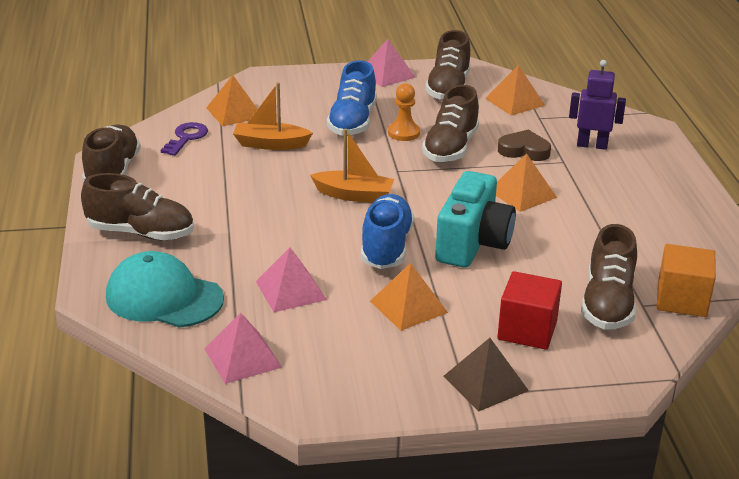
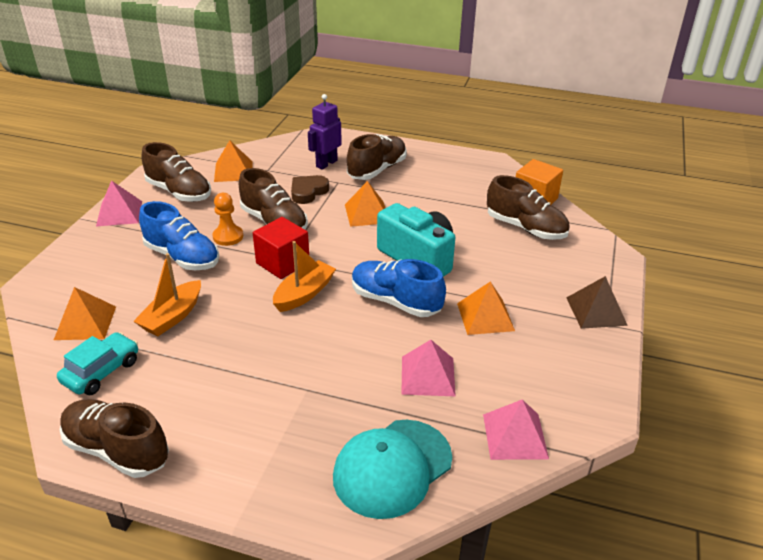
camera: 65 degrees left, 5 degrees up
brown shoe [81,173,194,240] -> brown shoe moved to [347,134,407,180]
purple key [161,122,208,156] -> turquoise car [57,332,138,395]
red cube [497,271,562,350] -> red cube moved to [253,217,309,279]

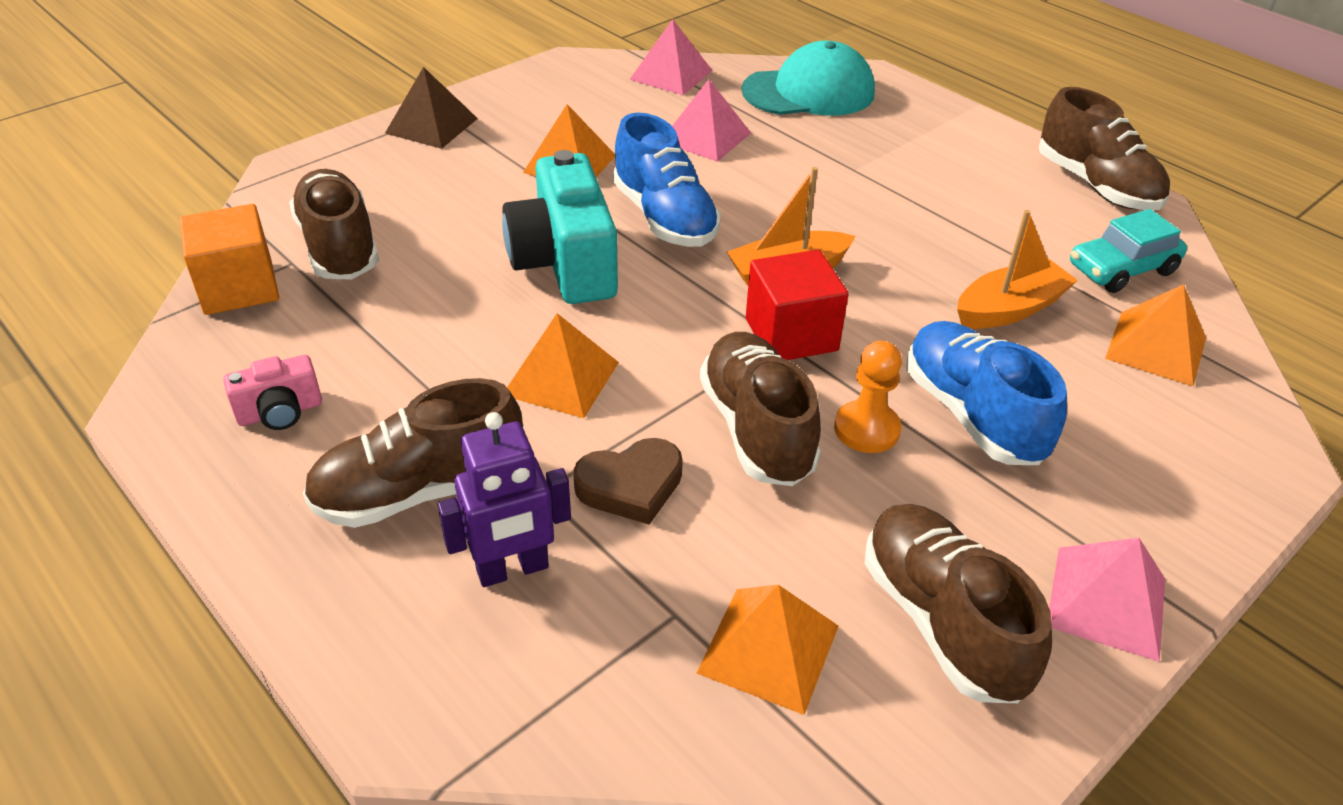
camera: 150 degrees left, 5 degrees up
none -> pink camera [223,355,322,430]

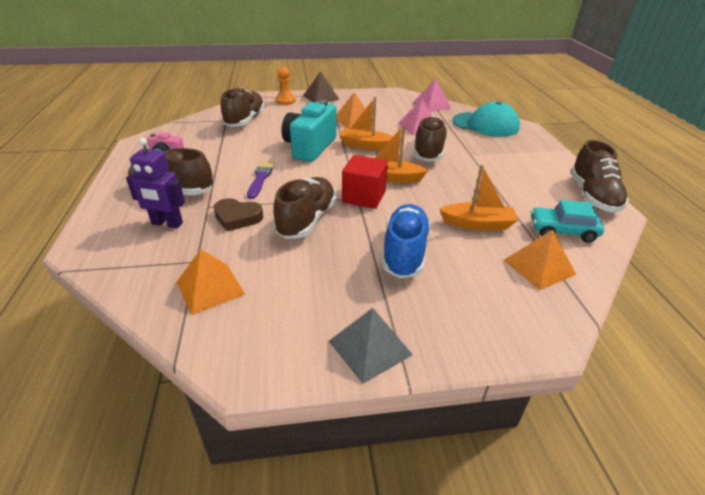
camera: 35 degrees right, 5 degrees down
orange cube [180,204,279,315] -> none
orange pyramid [507,313,619,418] -> purple brush [247,161,275,199]
blue shoe [613,113,721,247] -> orange boat [339,97,393,150]
orange pawn [834,341,902,453] -> orange pawn moved to [276,66,296,105]
brown shoe [864,504,1052,703] -> brown shoe moved to [414,116,448,162]
pink pyramid [1049,538,1165,662] -> grey pyramid [329,308,413,384]

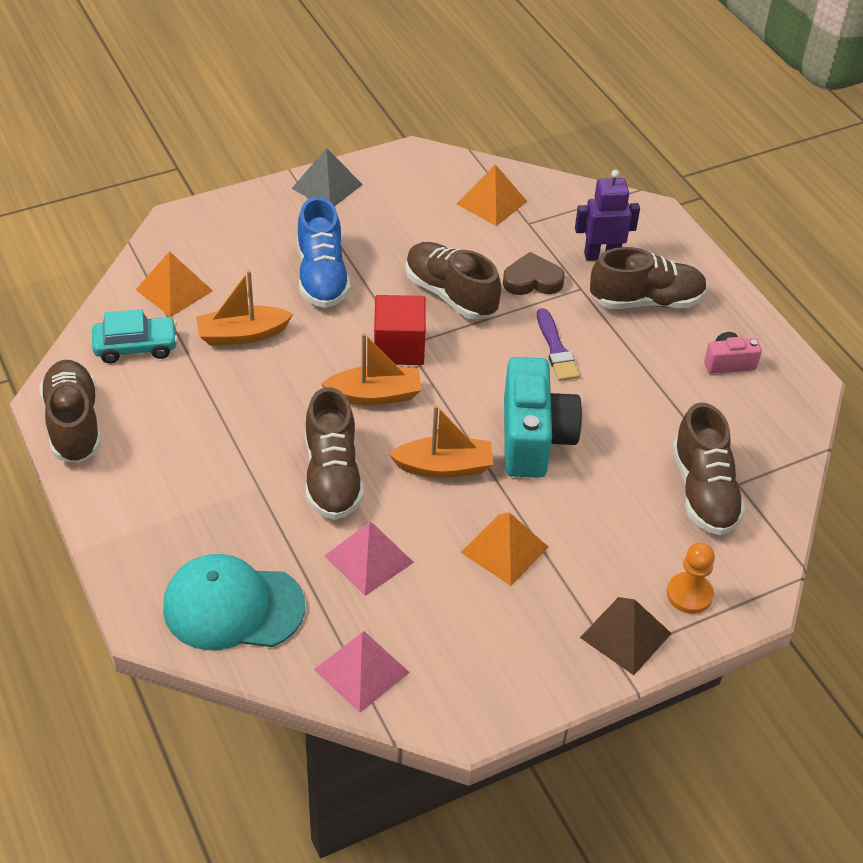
camera: 160 degrees right, 10 degrees up
brown shoe [273,177,336,239] -> brown shoe turned 135 degrees clockwise [405,242,501,320]

